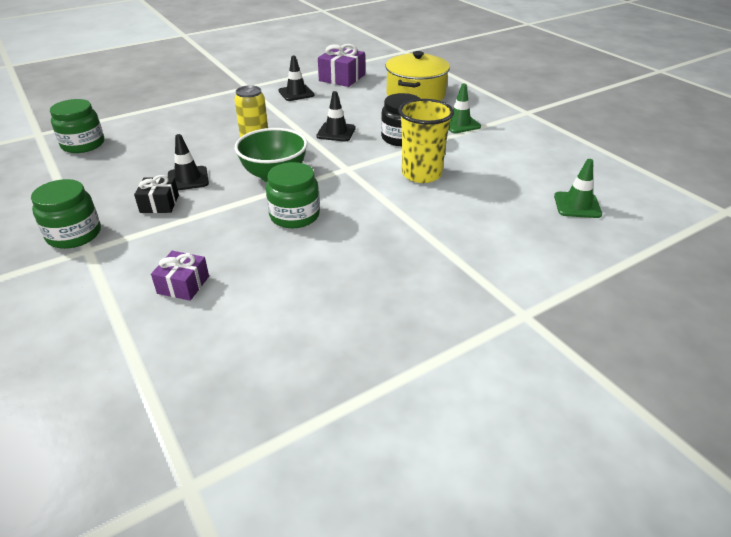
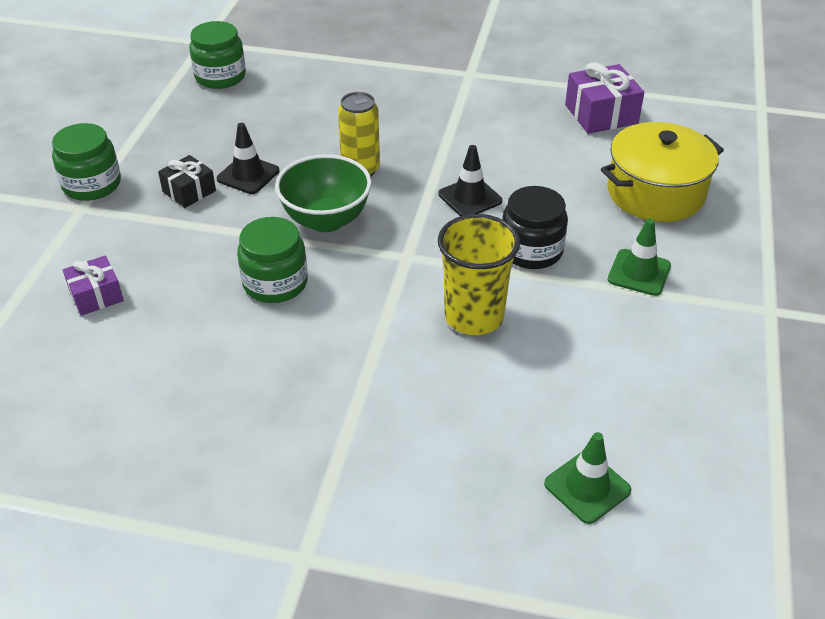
camera: 45 degrees right, 5 degrees up
black traffic cone [279,56,315,101] -> none

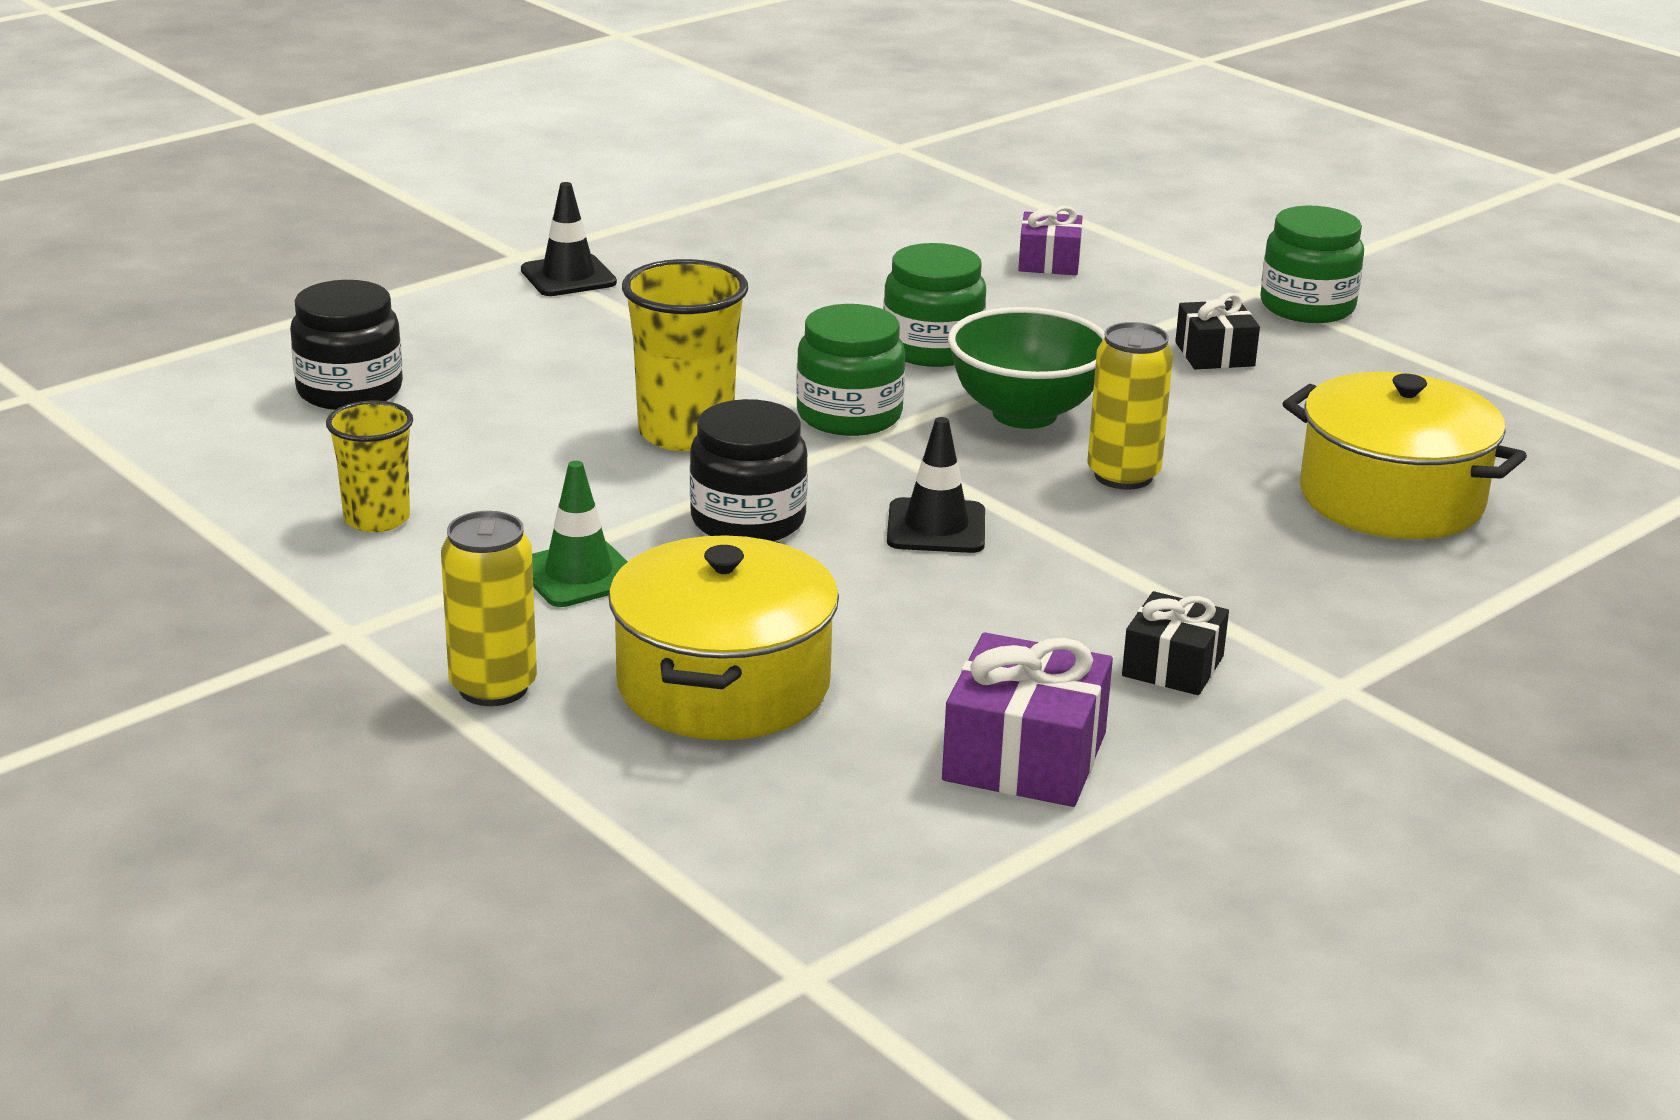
camera: 125 degrees right, 15 degrees down
green jar [189,21,246,89] -> green jar moved to [796,304,905,436]
black traffic cone [217,123,279,194] -> black traffic cone moved to [521,182,617,296]
green traffic cone [544,432,631,524] -> black jar [290,280,403,410]
none -> yellow cup [326,400,413,532]
none -> yellow can [441,511,537,706]
none -> black gift [1122,591,1229,695]
none -> yellow pot [1282,372,1527,539]

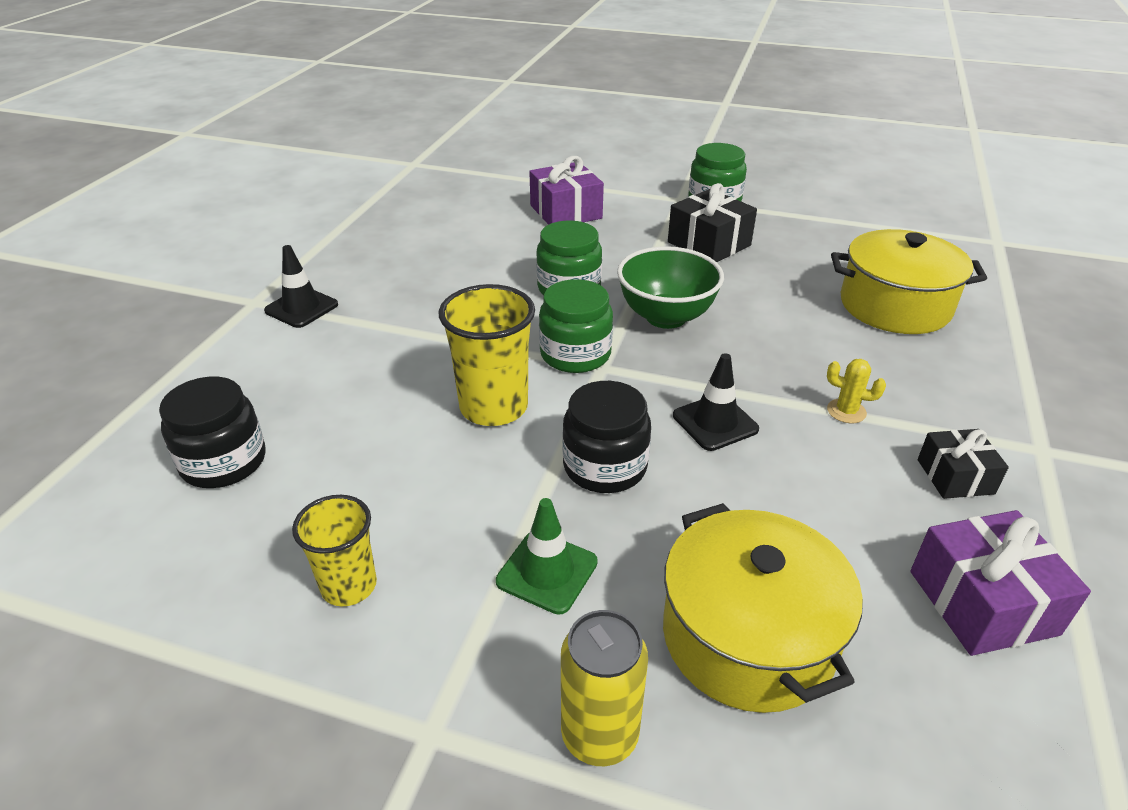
camera: 30 degrees left, 10 degrees up
purple gift [1018,206,1083,275] -> purple gift [529,156,604,225], size x1.58
yellow can [1088,322,1173,490] -> none
black gift [1175,293,1260,369] -> black gift [668,183,757,262], size x1.58
none -> yellow cactus [827,359,886,423]

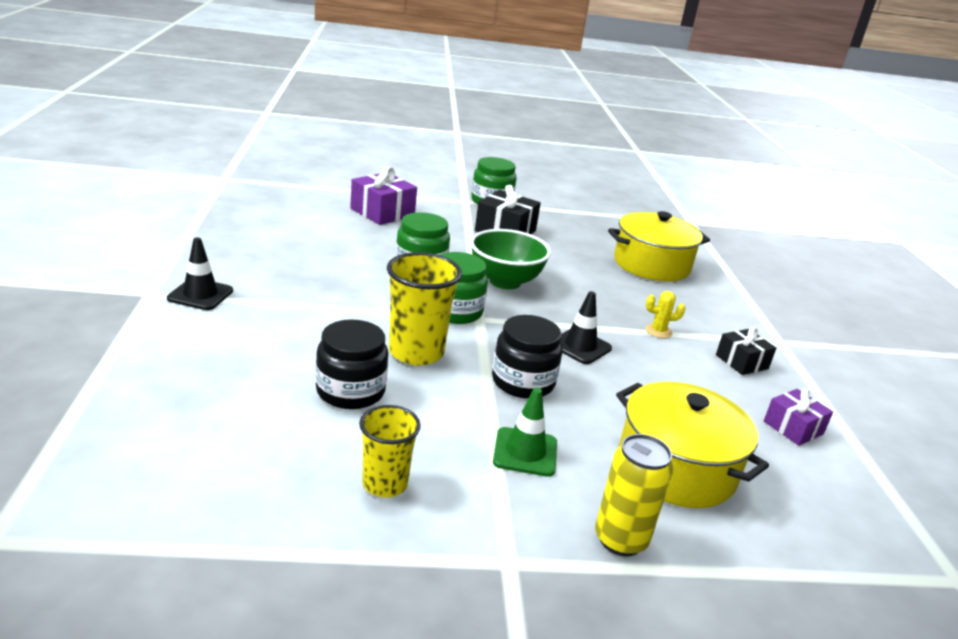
camera: 25 degrees left, 10 degrees down
black jar [159,377,266,488] -> black jar moved to [316,319,388,409]
purple gift [910,510,1091,656] -> purple gift [764,388,833,446], size x0.63

